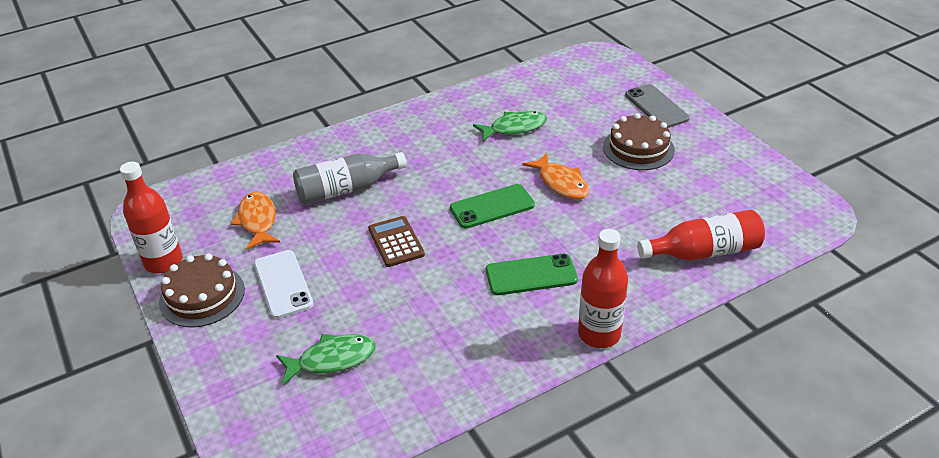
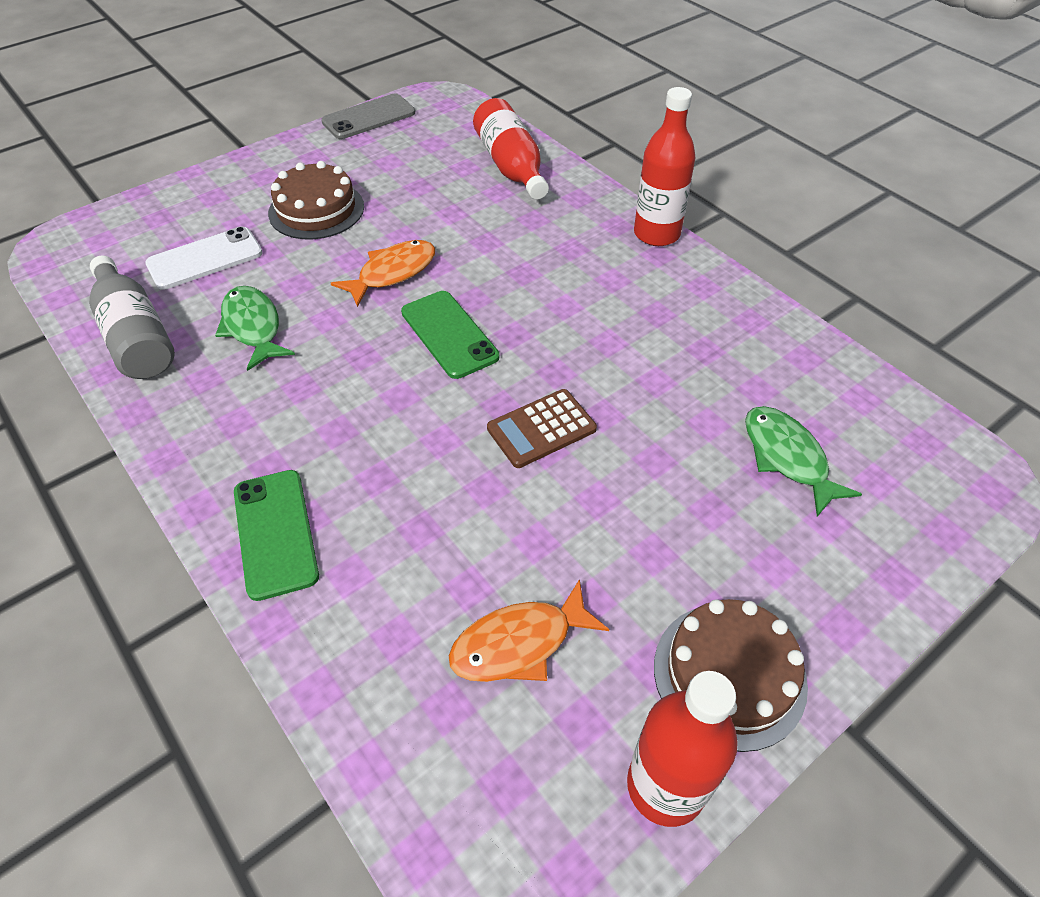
camera: 100 degrees left, 10 degrees up
white phone [254,250,314,319] -> white phone moved to [145,226,262,290]
grey bottle [293,152,407,204] -> grey bottle moved to [89,255,175,379]
green phone [486,254,578,295] -> green phone moved to [234,470,319,601]
grey phone [625,84,690,128] -> grey phone moved to [321,93,415,139]

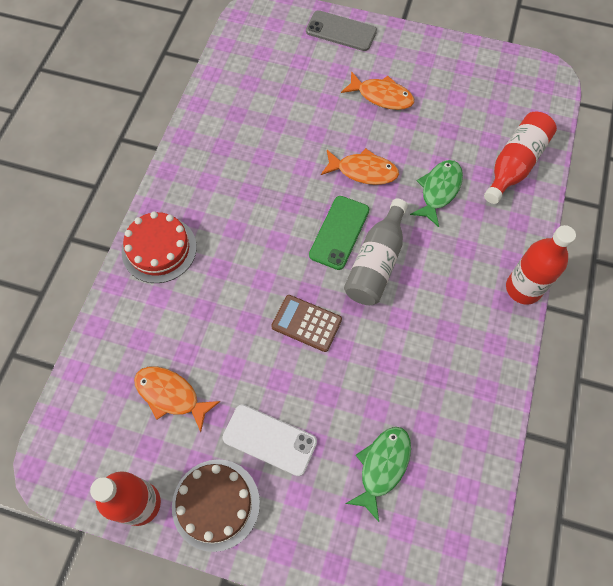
camera: 55 degrees right, 15 degrees up
grey bottle [89,255,175,379] -> grey bottle moved to [344,198,408,305]
white phone [145,226,262,290] -> white phone moved to [222,404,317,476]
green fish [215,286,295,371] -> green fish moved to [410,160,463,227]
green phone [234,470,319,601] -> red cake [122,211,197,283]
brown cake [268,161,364,239] -> orange fish [341,71,414,110]
grey phone [321,93,415,139] -> grey phone moved to [306,10,377,51]

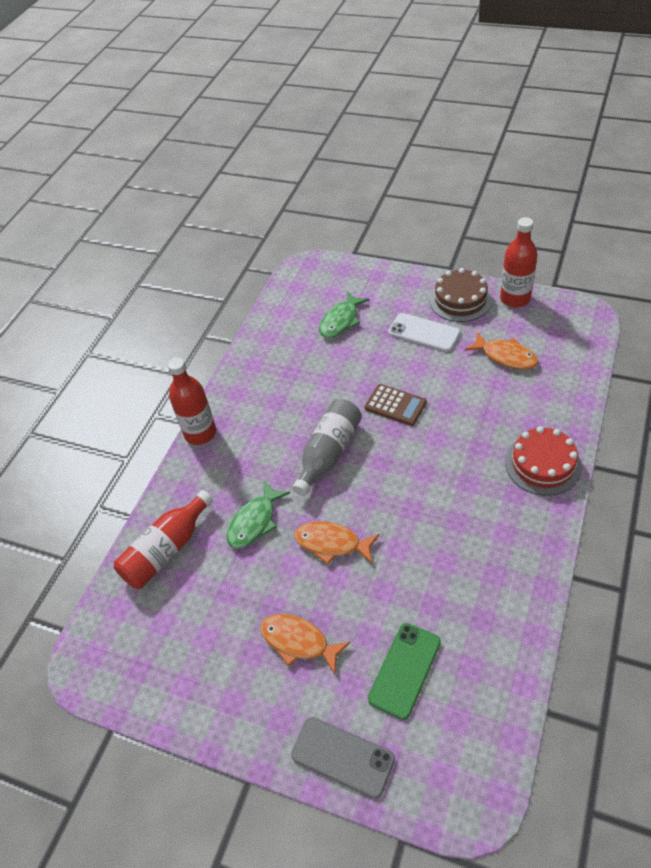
camera: 170 degrees left, 15 degrees down
green phone [309,196,369,270] -> green phone moved to [368,623,441,720]

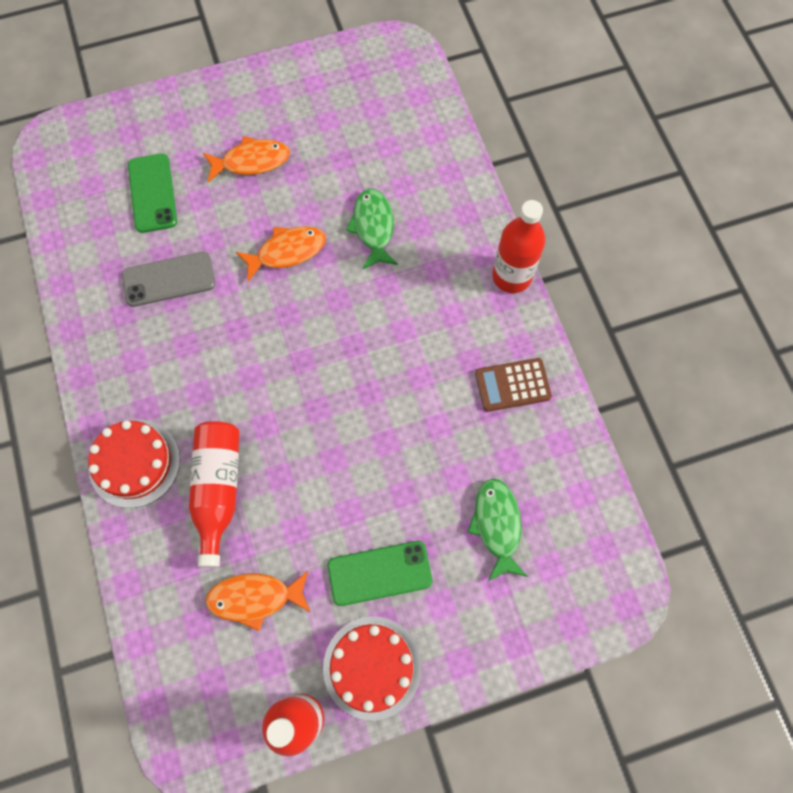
camera: 135 degrees right, 20 degrees up
red bottle [114,490,213,589] -> red bottle moved to [189,421,240,568]
grey phone [291,717,395,799] -> grey phone moved to [122,252,215,307]
grey bottle [292,399,362,496] -> none
brown calculator [365,384,427,426] -> brown calculator moved to [475,358,552,412]
white phone [388,313,460,352] -> green phone [328,541,432,606]
brown cake [429,268,492,322] -> red cake [323,616,421,720]

